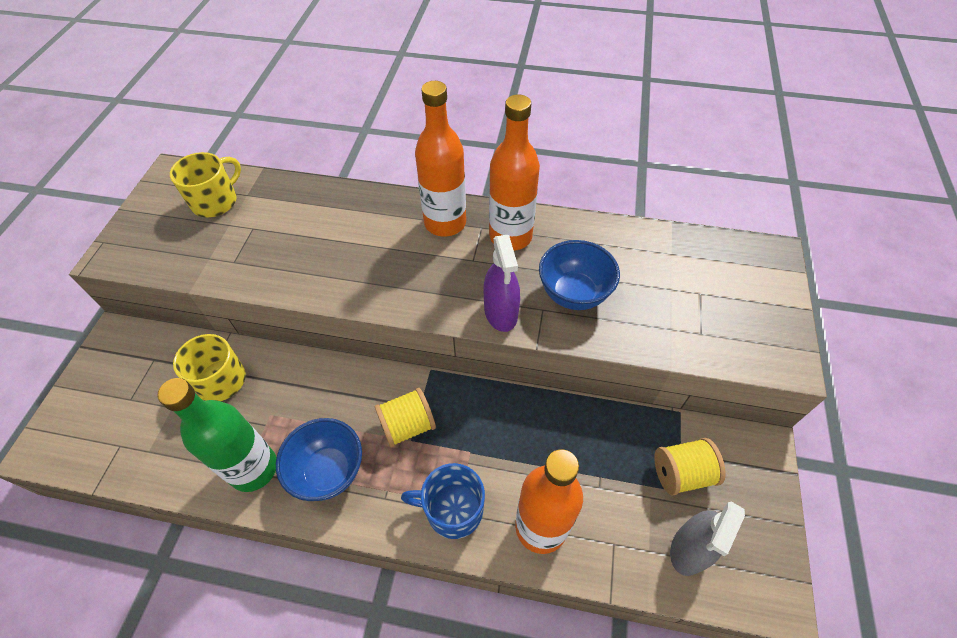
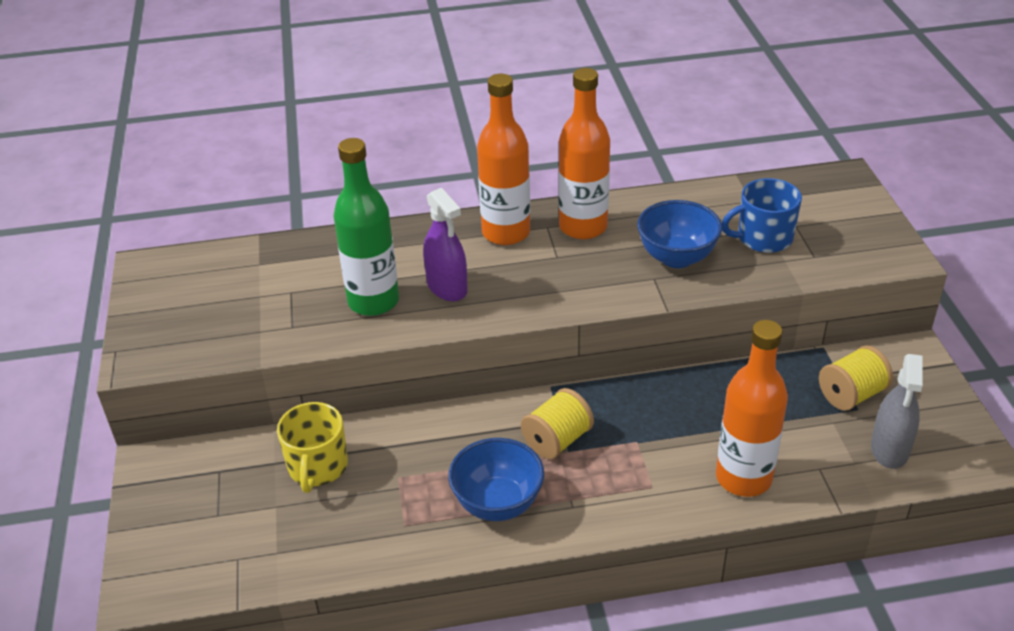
camera: 20 degrees left, 15 degrees down
green bottle [157,378,277,492] -> green bottle moved to [333,138,399,316]
yellow mug [170,152,241,217] -> none
blue mug [401,463,485,539] -> blue mug moved to [722,178,802,253]
purple spray bottle [484,235,520,332] -> purple spray bottle moved to [423,188,468,302]

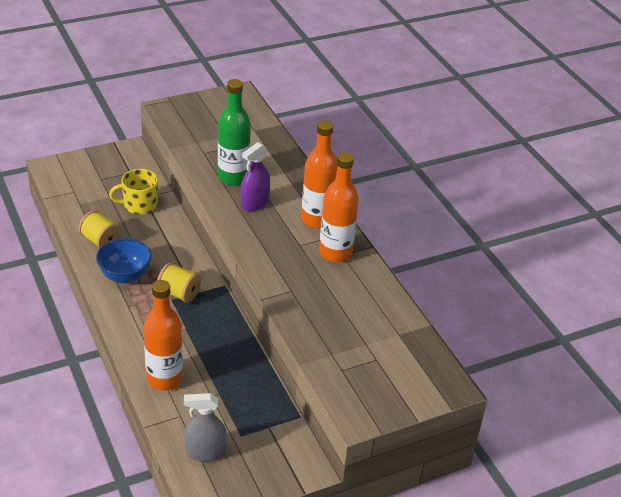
camera: 70 degrees right, 0 degrees up
blue bowl [637,200,722,268] -> none
blue mug [722,178,802,253] -> none
yellow spool [819,345,893,411] -> yellow spool moved to [78,210,122,248]

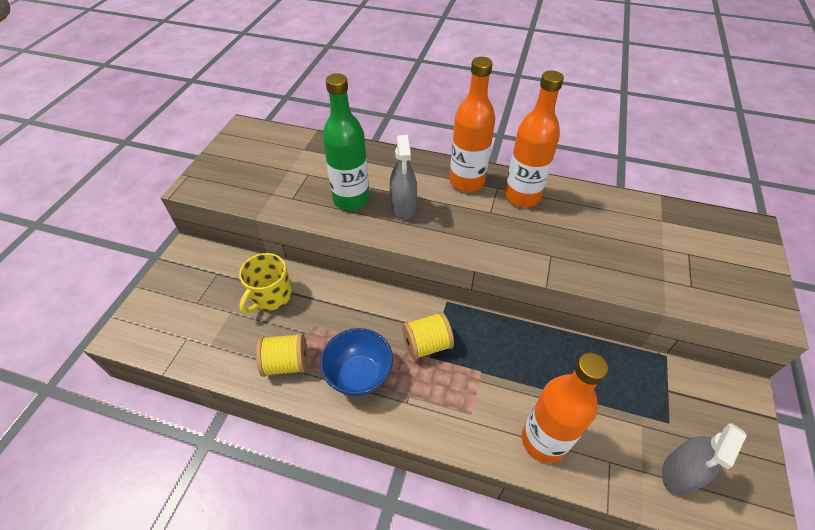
camera: 45 degrees left, 10 degrees up
purple spray bottle [240,142,270,211] -> grey spray bottle [390,135,417,220]

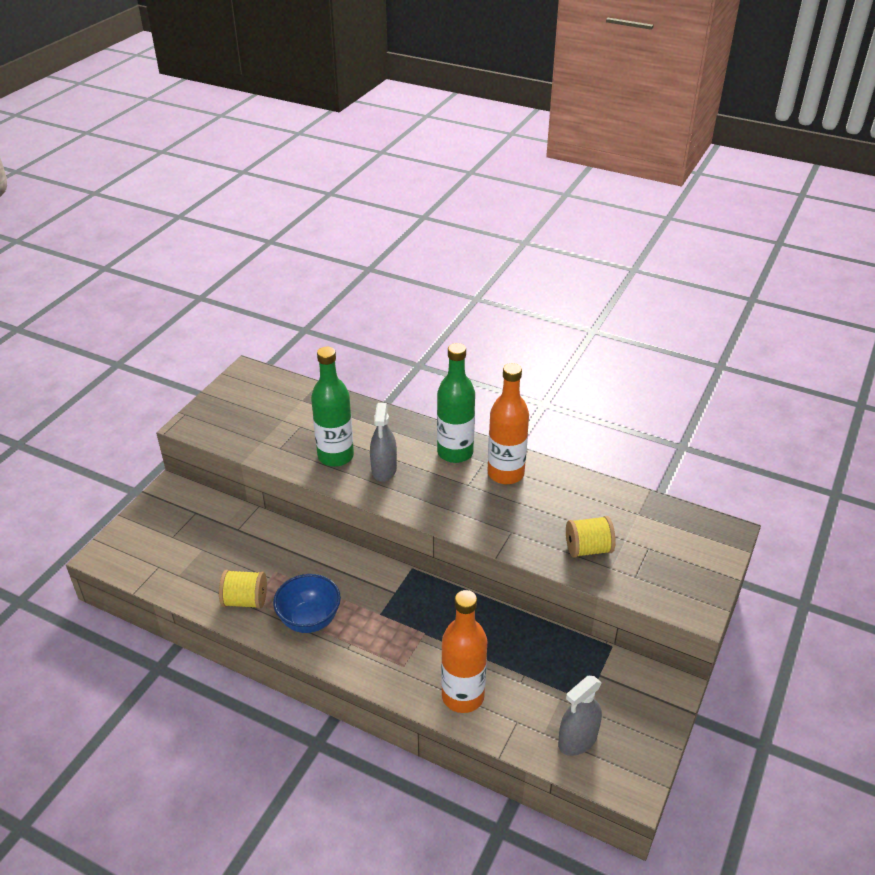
camera: 10 degrees right, 10 degrees down
yellow mug [239,253,292,314] -> none
yellow spool [402,312,454,360] -> yellow spool moved to [566,516,616,558]
orange bottle [450,57,495,192] -> green bottle [437,343,475,463]

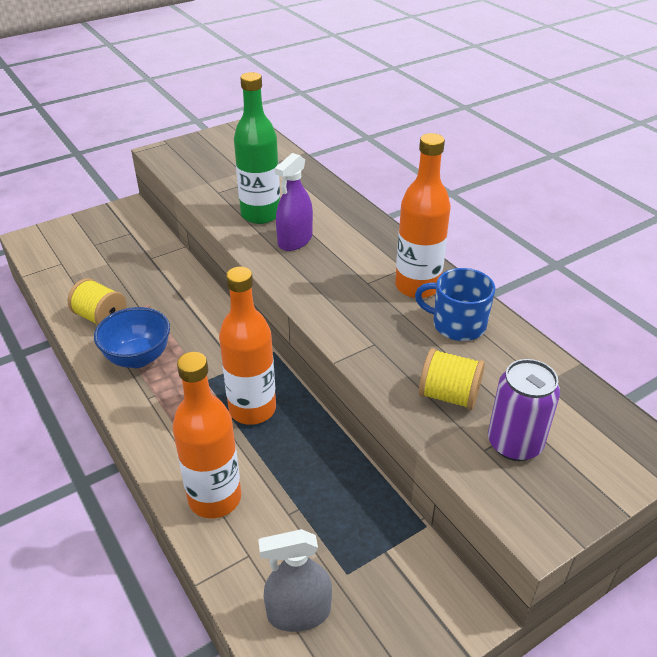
camera: 30 degrees right, 0 degrees up
grey spray bottle [370,403,397,482] -> purple spray bottle [274,153,313,251]
green bottle [437,343,475,463] -> none
none -> orange bottle [219,267,276,425]
none -> blue mug [415,268,495,341]
none -> purple can [488,359,560,461]

